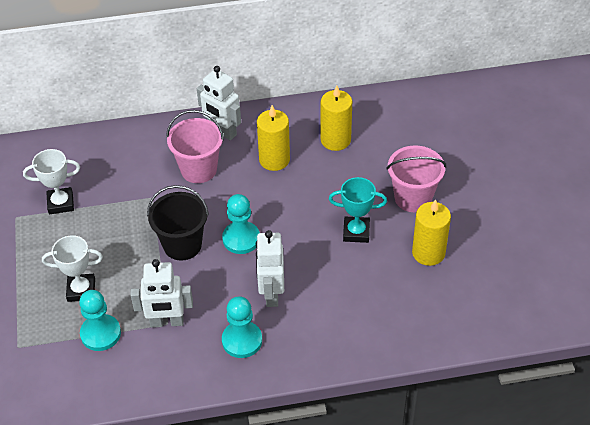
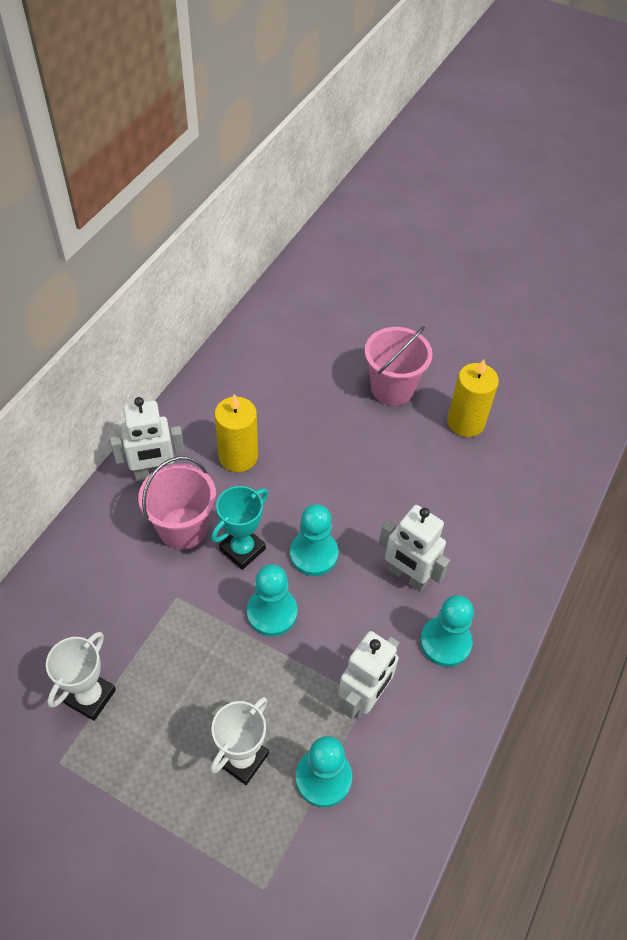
camera: 55 degrees left, 5 degrees up
black bucket [147,185,209,261] -> turquoise pawn [247,564,298,636]
yellow candle [321,85,352,151] -> none
turquoise trophy [329,177,387,243] -> turquoise trophy moved to [211,486,268,570]

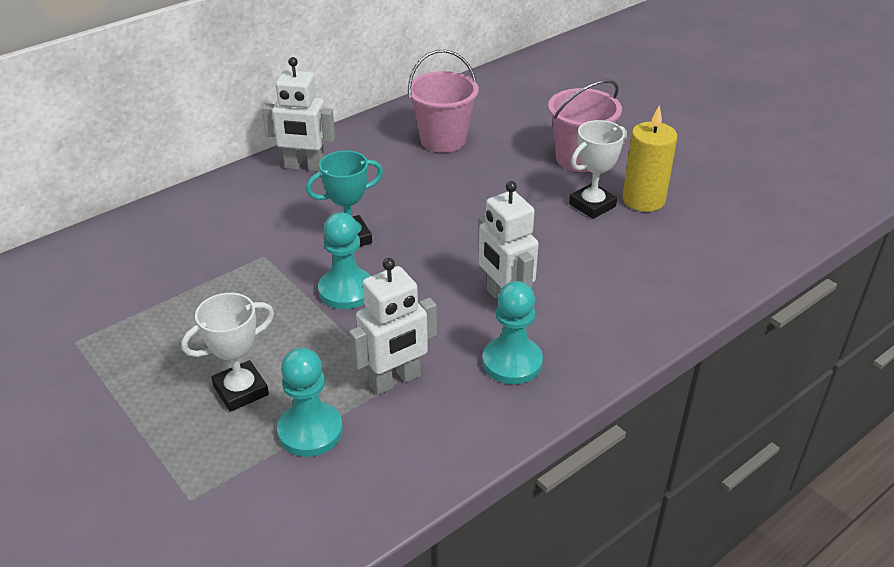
camera: 25 degrees right, 15 degrees down
white trophy [46,632,116,721] -> white trophy moved to [569,120,627,219]
pink bucket [138,456,216,550] -> pink bucket moved to [407,50,479,153]
yellow candle [214,394,258,472] -> none
turquoise pawn [290,504,338,576] -> none

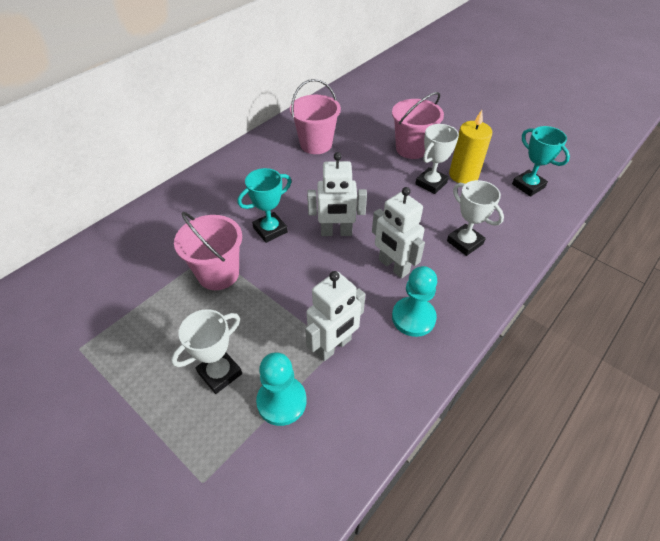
camera: 10 degrees left, 10 degrees up
white robot [262,57,335,172] -> white robot moved to [307,152,367,236]
turquoise pawn [318,212,371,309] -> none
none -> pink bucket [174,212,242,290]
none -> white trophy [447,180,504,256]
none -> turquoise trophy [512,126,570,197]

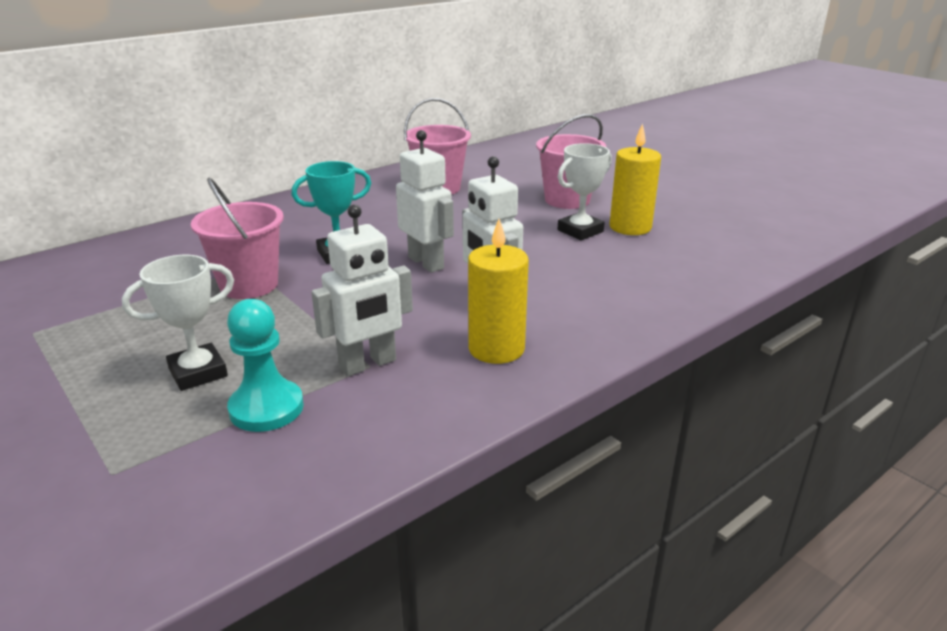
camera: 10 degrees right, 20 degrees down
white robot [307,152,367,236] -> white robot turned 135 degrees counterclockwise [396,130,454,273]
turquoise pawn [392,266,437,337] -> yellow candle [468,219,529,364]
white trophy [447,180,504,256] -> none
turquoise trophy [512,126,570,197] -> none

